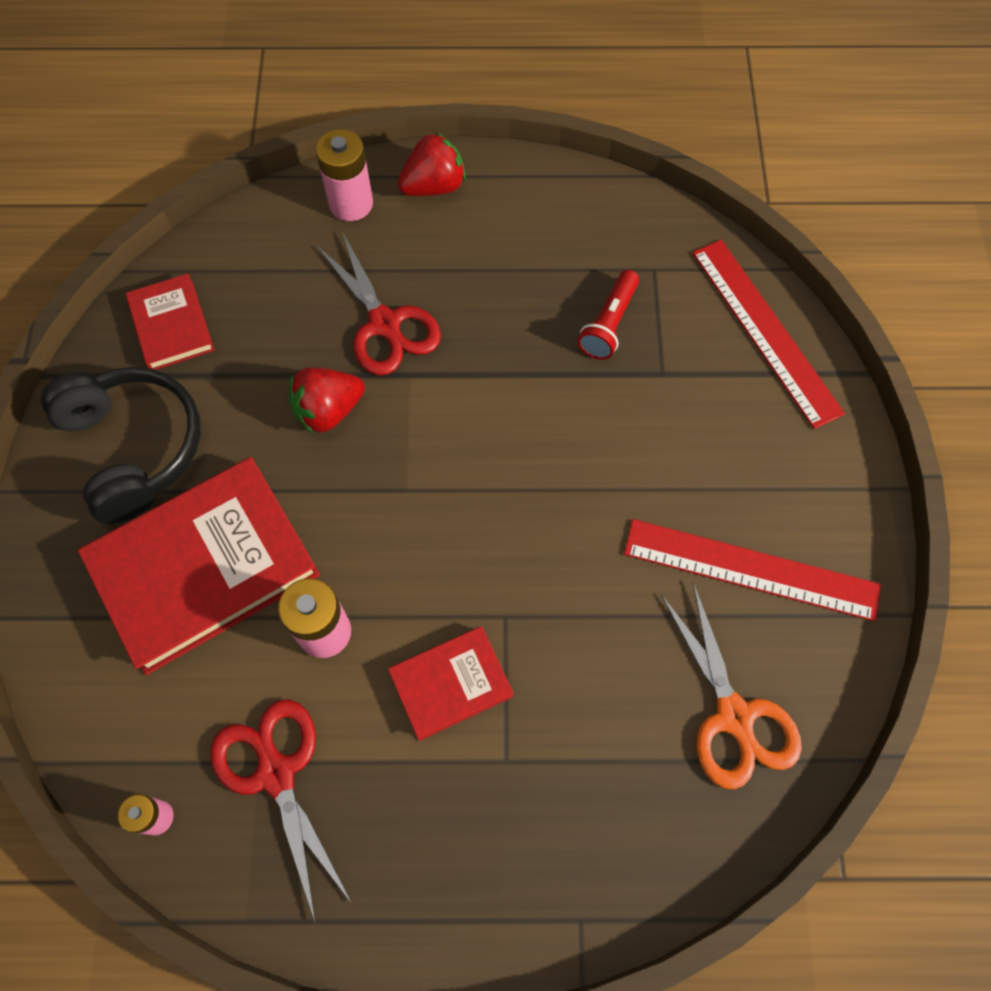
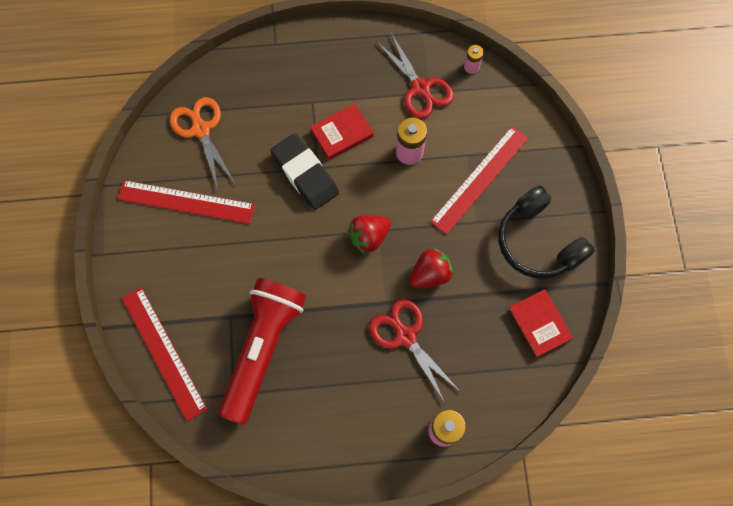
camera: 175 degrees right, 5 degrees up
red book [78,457,320,675] -> red ruler [430,126,528,235]
red strawberry [397,132,466,196] -> red strawberry moved to [348,215,391,254]
red flashlight [578,270,639,360] -> red flashlight [219,278,306,425], size x2.19
none -> black eraser [270,133,339,210]

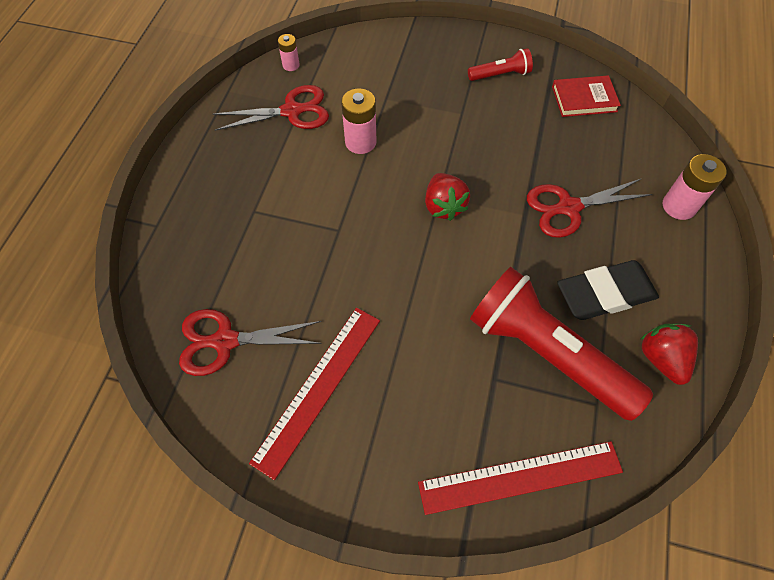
camera: 70 degrees left, 10 degrees down
orange scissors [170,97,235,189] -> red scissors [179,309,322,376]
black eraser [270,133,339,210] -> black eraser moved to [557,260,659,320]
red book [310,104,374,160] -> none
red strawberry [409,248,453,288] -> red strawberry moved to [640,323,698,385]
red ruler [430,126,528,235] -> none
black headphones [498,185,595,279] -> red flashlight [468,48,533,81]

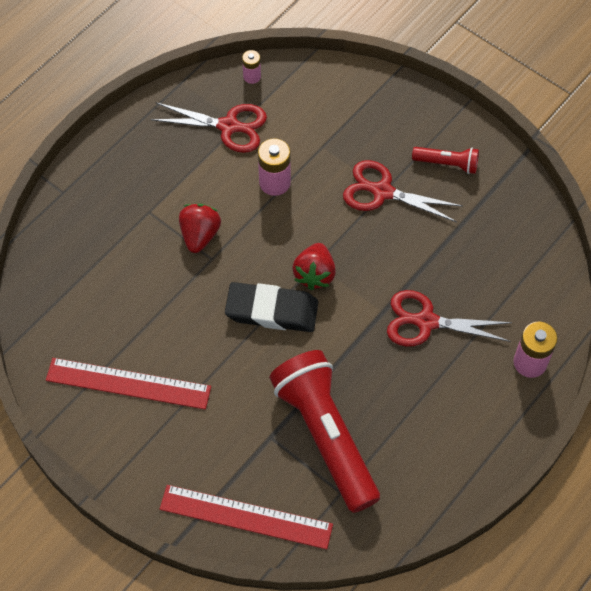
camera: 25 degrees right, 0 degrees up
red scissors [179,309,322,376] -> red scissors moved to [343,160,462,222]
red ruler [249,308,380,480] -> red ruler turned 45 degrees clockwise [46,358,211,410]
red book [552,75,621,117] -> none
black eraser [557,260,659,320] -> black eraser moved to [225,282,318,332]
red strawberry [640,323,698,385] -> red strawberry moved to [179,204,221,253]

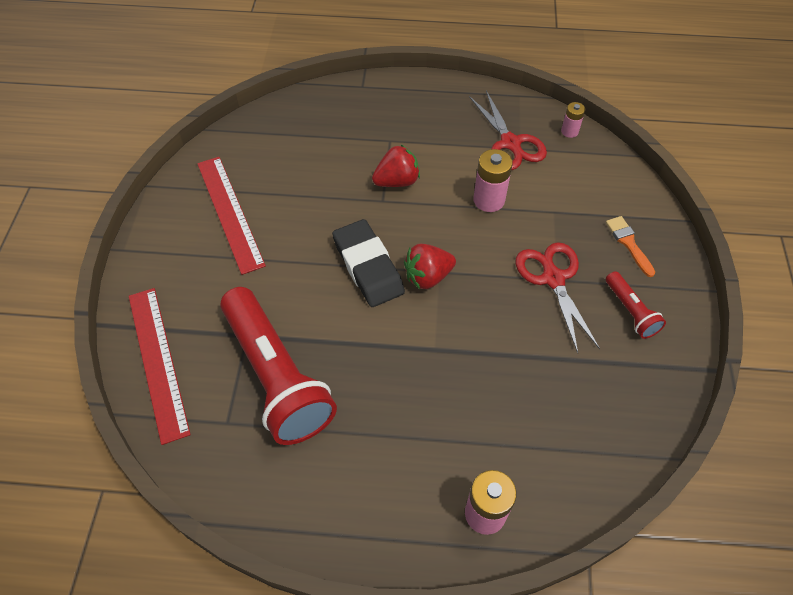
camera: 55 degrees right, 5 degrees down
red flashlight [269,350,380,513] -> red flashlight turned 120 degrees clockwise [220,287,337,445]
red scissors [387,290,512,347] -> none
none -> orange brush [606,216,655,277]

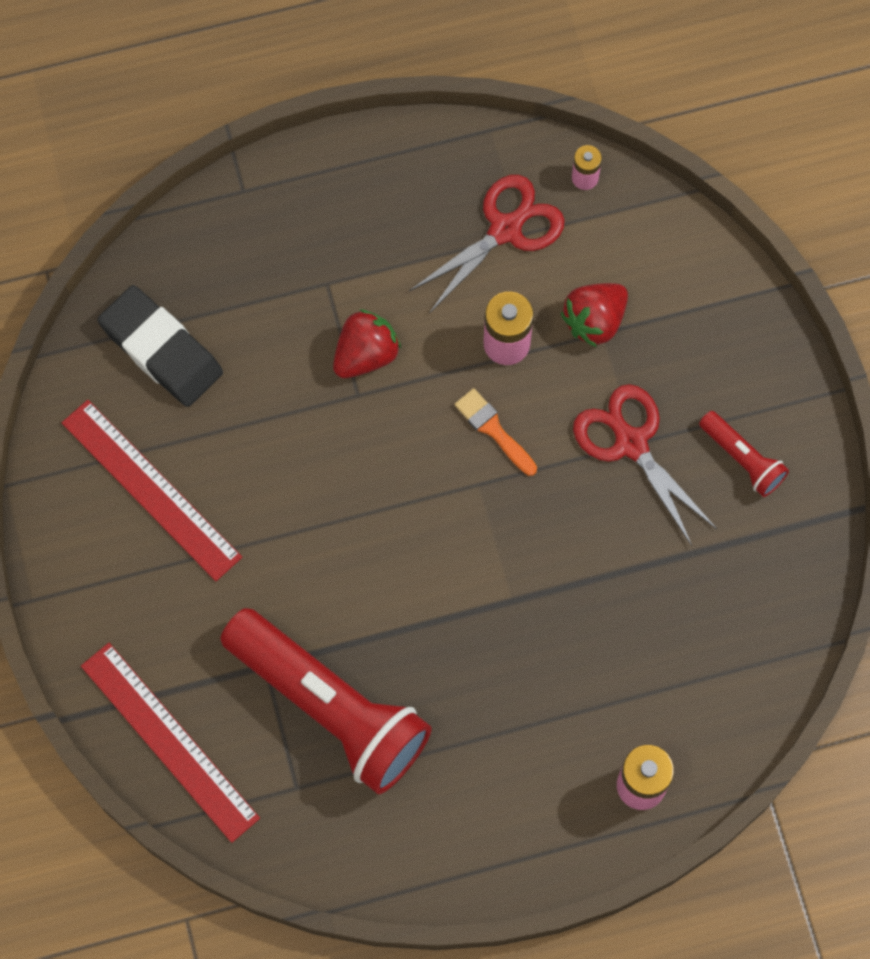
camera: 20 degrees left, 15 degrees up
black eraser [332,219,405,307] -> black eraser moved to [97,285,223,407]
red strawberry [404,244,456,289] -> red strawberry moved to [561,283,628,347]
red scissors [469,91,547,170] -> red scissors turned 90 degrees counterclockwise [409,175,565,313]
orange brush [606,216,655,277] -> orange brush moved to [454,388,537,476]

